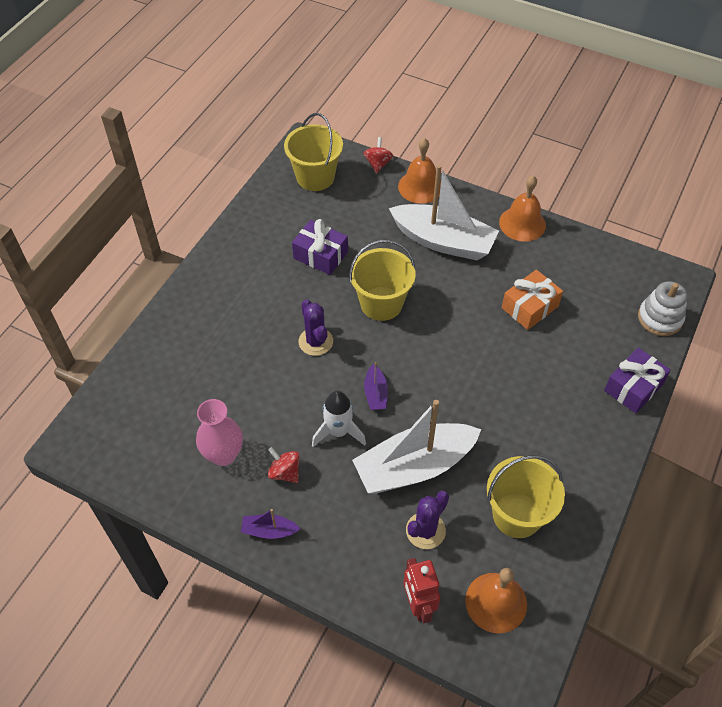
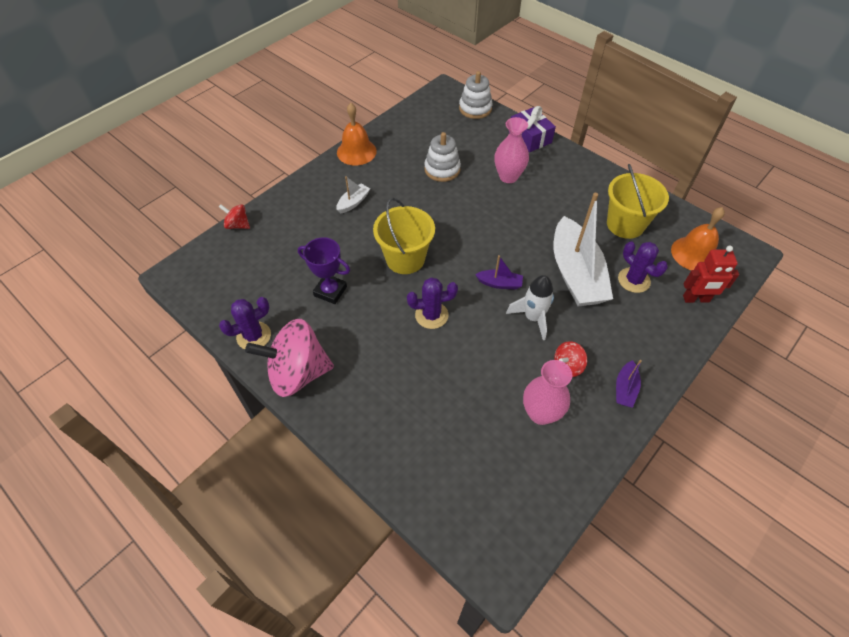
camera: 75 degrees left, 0 degrees up
yellow bucket [284,113,343,191] -> none
purple gift [292,219,348,275] -> purple trophy [298,237,350,304]
white boat [389,165,499,261] -> white boat [336,176,370,214], size x0.43
orange bell [398,138,441,204] -> none
orange gift [502,270,563,330] -> white stacking toy [424,132,461,182]
none -> purple cactus [219,297,271,349]
none -> pink spinning top [245,319,334,397]
none -> pink vase [494,117,529,183]

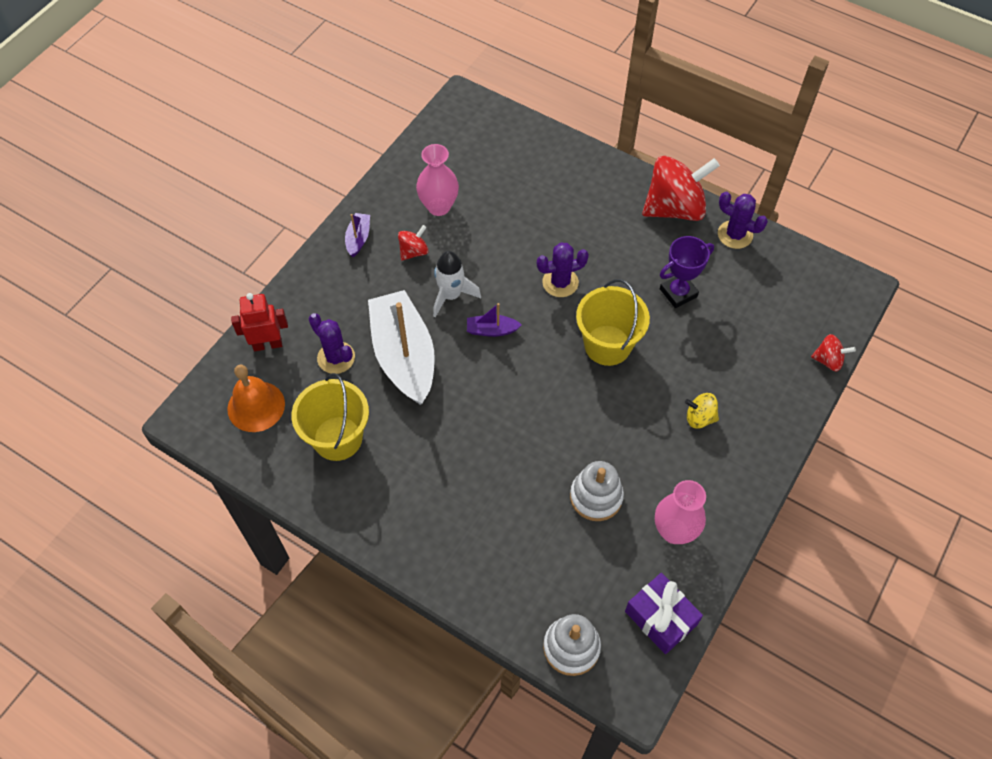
camera: 170 degrees right, 5 degrees up
purple cactus [219,297,271,349] -> purple cactus turned 75 degrees clockwise [718,192,768,249]
pink spinning top [245,319,334,397] -> red spinning top [642,156,720,221]
purple trophy [298,237,350,304] -> purple trophy turned 45 degrees counterclockwise [660,236,714,308]
white boat [336,176,370,214] -> yellow spinning top [685,393,719,429]
orange bell [337,103,377,165] -> none
pink vase [494,117,529,183] -> pink vase moved to [655,480,706,544]
purple gift [509,106,556,152] -> purple gift moved to [625,573,703,654]

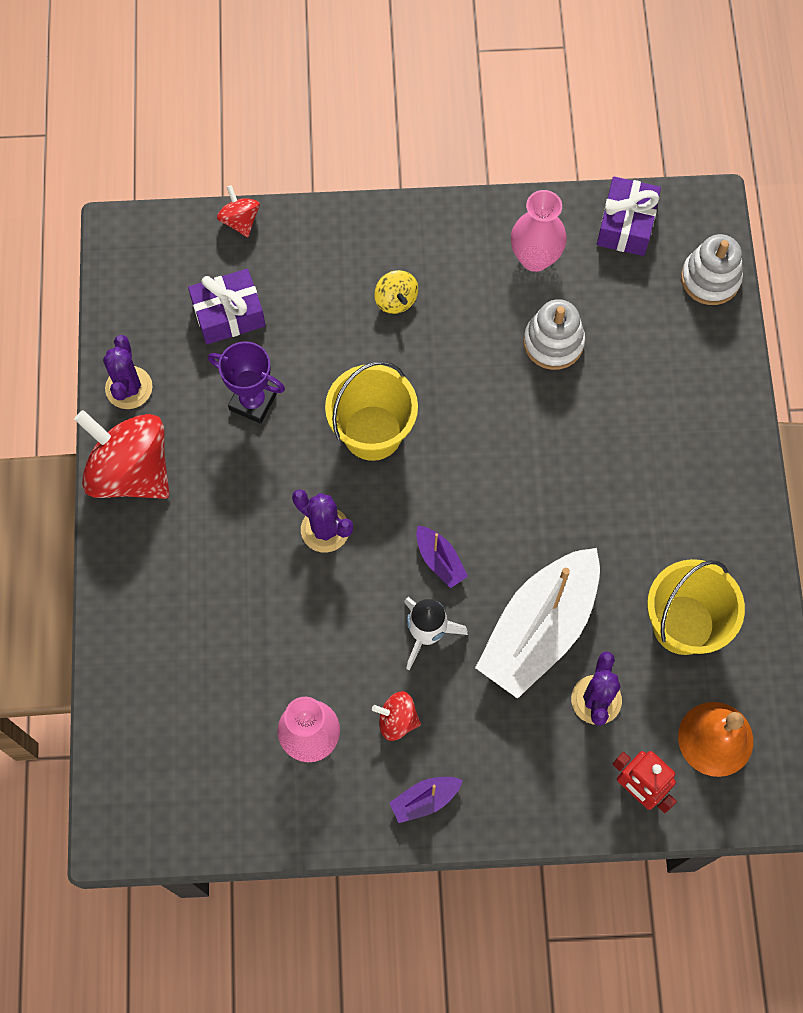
camera: 125 degrees left, 10 degrees up
none -> purple gift [188,269,266,344]

